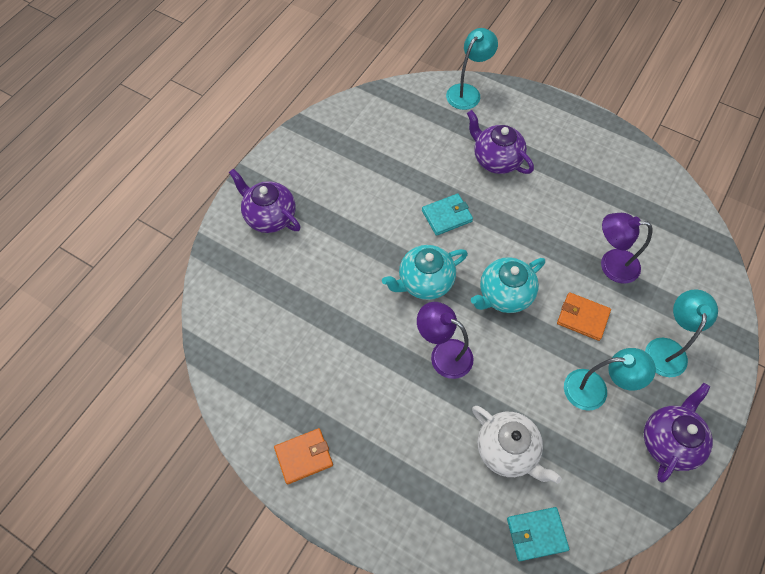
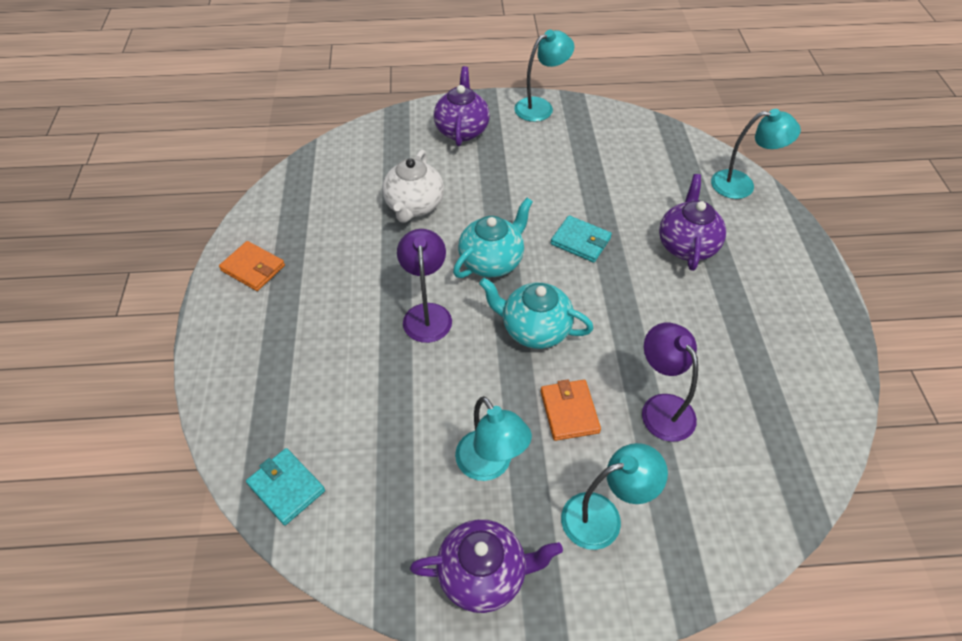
camera: 55 degrees right, 10 degrees down
turquoise teapot [382,245,468,300] -> turquoise teapot turned 105 degrees clockwise [453,198,533,278]
white teapot [472,406,562,484] -> white teapot moved to [382,149,444,223]
none -> turquoise lamp [514,30,574,122]

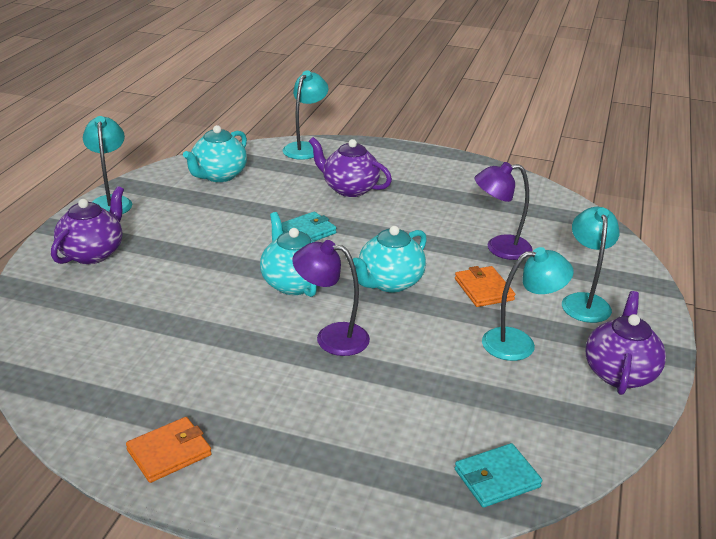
camera: 70 degrees left, 20 degrees down
white teapot [382,149,444,223] -> none
purple teapot [434,66,490,146] -> purple teapot turned 90 degrees clockwise [51,186,124,264]
orange wallet [540,379,601,441] -> orange wallet turned 60 degrees clockwise [455,266,515,307]
none -> turquoise teapot [183,125,247,182]

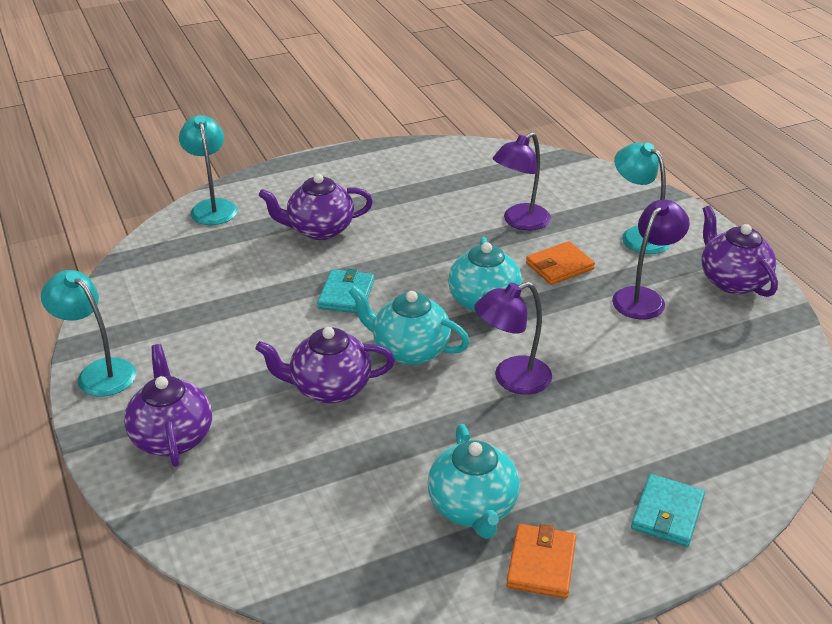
camera: 40 degrees left, 5 degrees up
turquoise teapot [183,125,247,182] -> turquoise teapot moved to [428,424,520,539]
orange wallet [455,266,515,307] -> orange wallet turned 60 degrees counterclockwise [526,241,595,285]
turquoise wallet [455,443,542,508] -> turquoise wallet moved to [631,474,705,547]
turquoise lamp [482,247,574,361] -> purple lamp [612,199,690,319]
none -> purple teapot [256,327,395,403]

